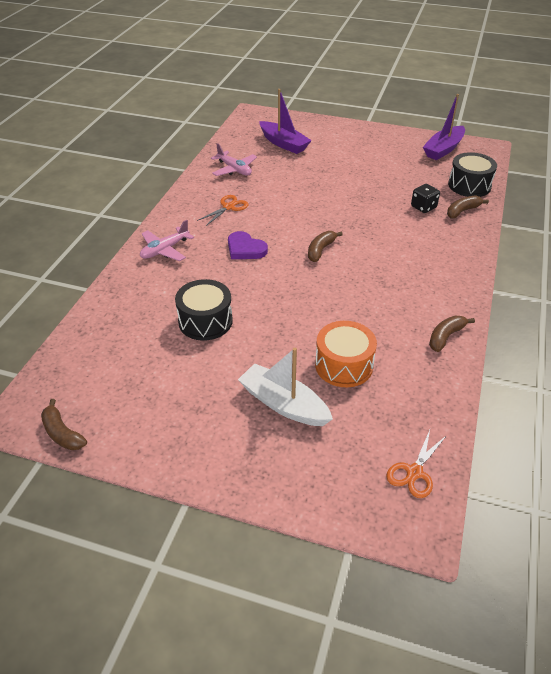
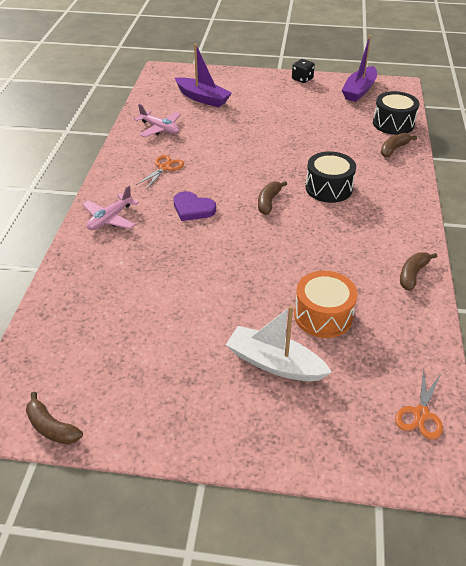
camera: 10 degrees left, 0 degrees up
black drum [175,279,233,341] -> black drum moved to [305,151,356,203]
black dice [411,184,440,213] -> black dice moved to [292,59,315,83]

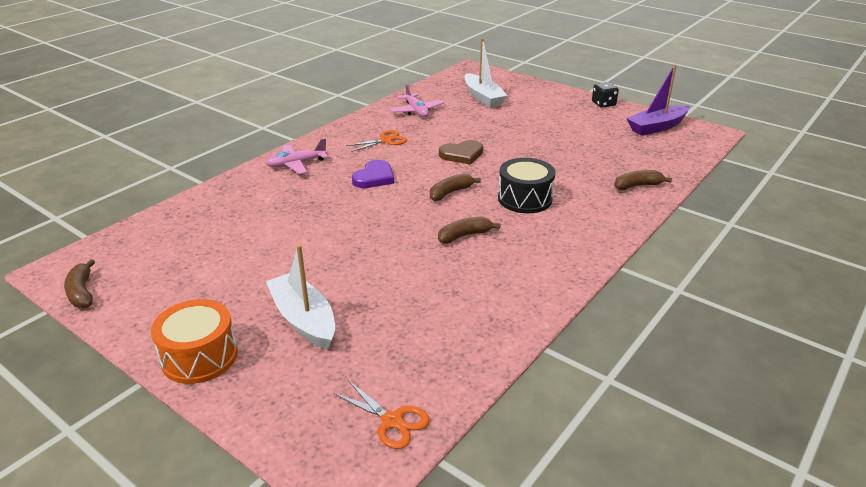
camera: 30 degrees right, 10 degrees down
purple heart [174,191,216,221] -> purple heart turned 120 degrees counterclockwise [352,160,394,188]
purple boat [175,43,232,108] -> white boat [465,38,508,108]
orange drum [294,271,358,338] -> orange drum moved to [151,299,238,384]
black drum [373,91,419,135] -> none
orange scissors [395,369,443,440] -> orange scissors turned 105 degrees counterclockwise [333,380,430,449]
brown banana [400,252,437,291] -> brown banana moved to [438,217,501,244]
none -> brown heart [439,140,483,165]

